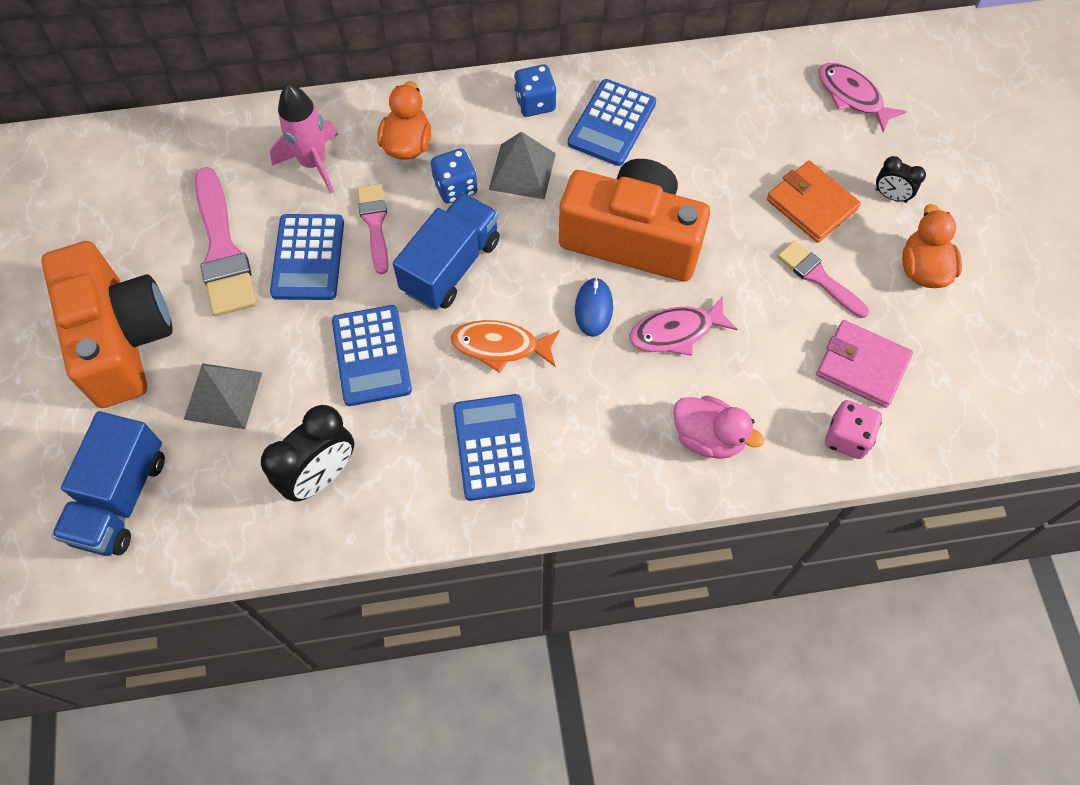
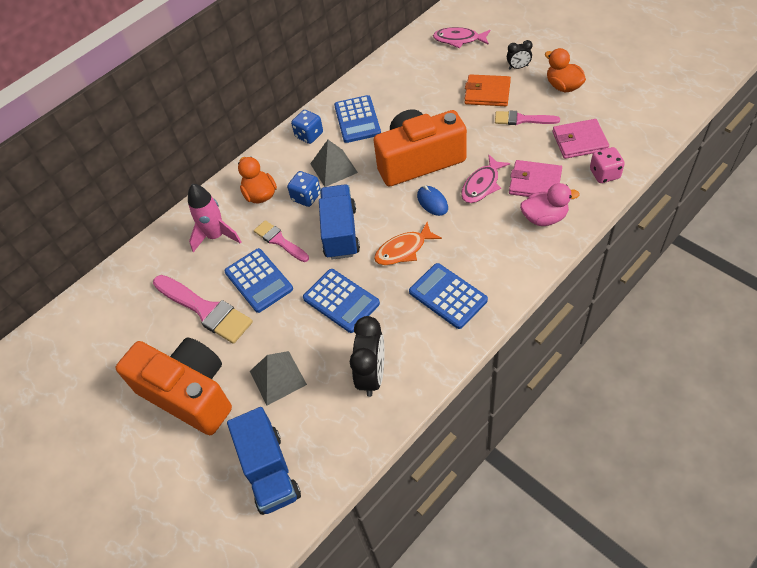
camera: 30 degrees left, 10 degrees down
none -> pink wallet [509,160,562,197]

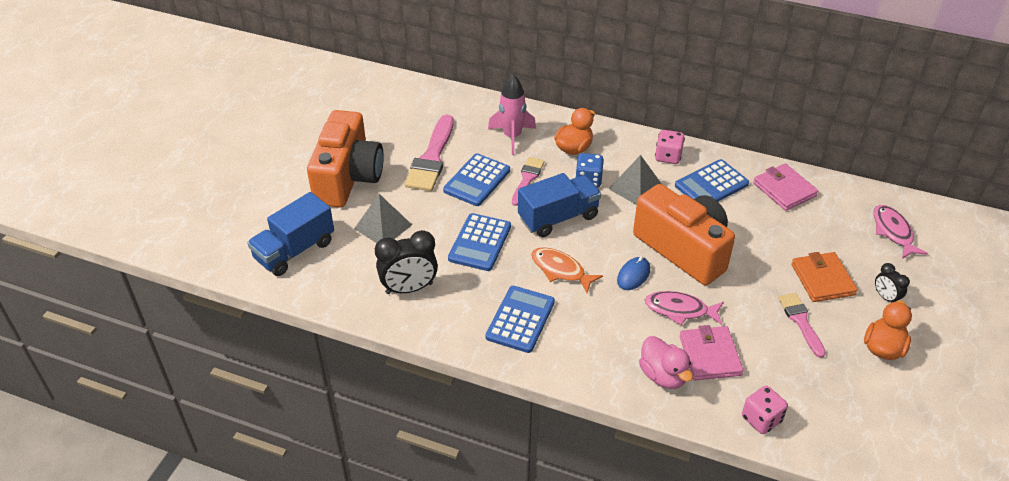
camera: 60 degrees right, 10 degrees down
blue dice [291,110,323,144] -> pink dice [655,130,685,164]
pink wallet [553,119,609,159] -> pink wallet moved to [753,163,818,211]

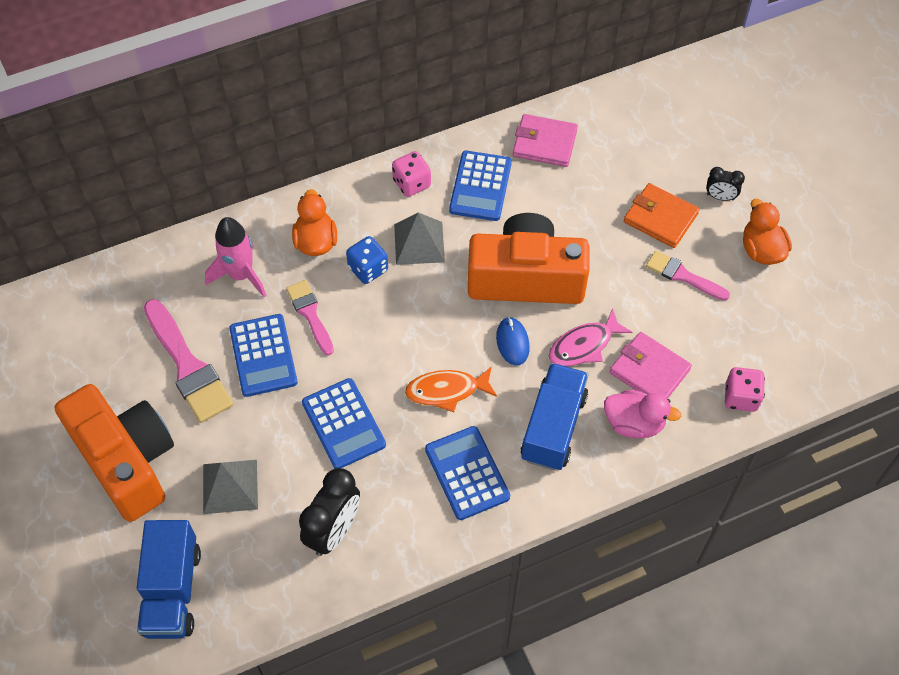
camera: 45 degrees left, 15 degrees up
blue truck [518,173,601,237] -> blue truck moved to [521,363,588,471]
pink fish [874,205,928,259] -> none

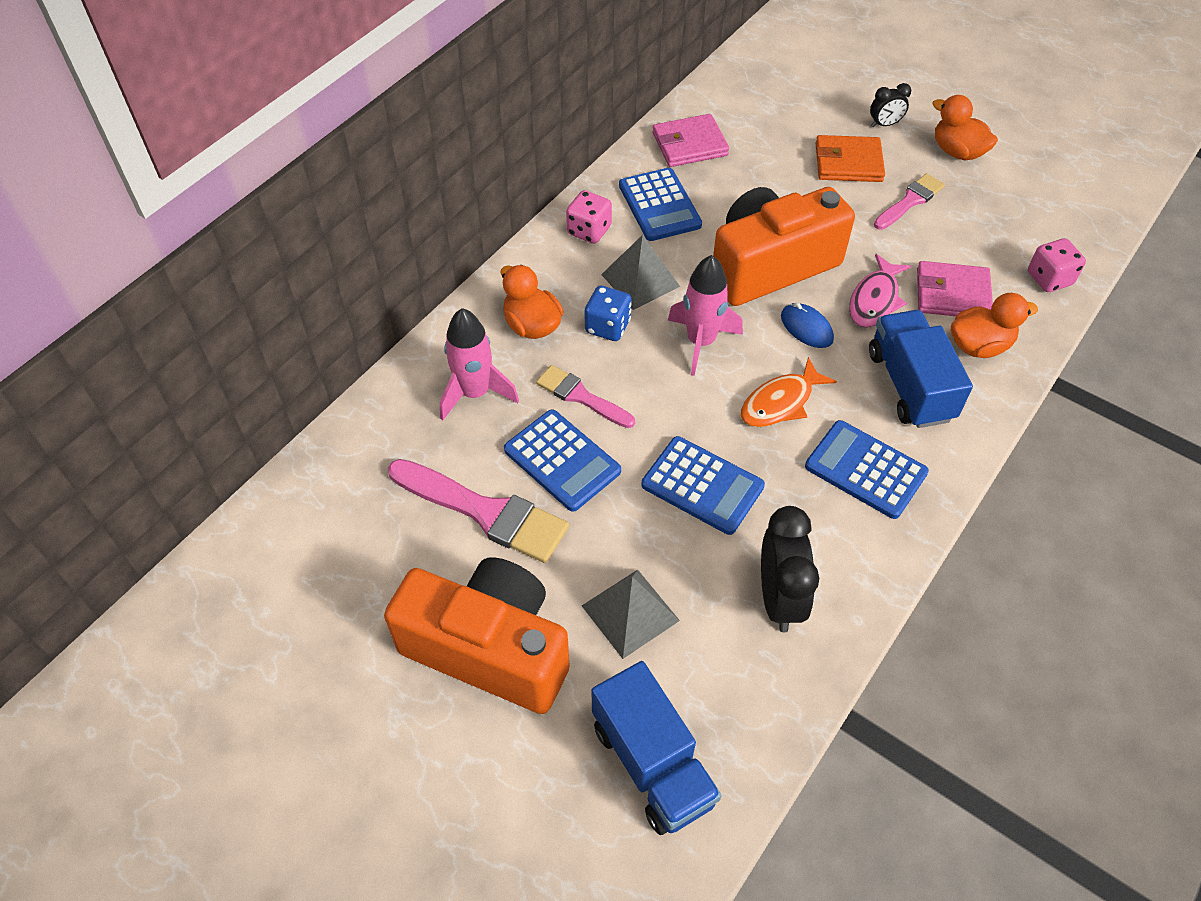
camera: 30 degrees left, 5 degrees down
pink duck [604,390,681,438] -> orange duck [951,293,1038,358]
pink brush [646,250,730,301] -> pink brush turned 135 degrees clockwise [874,173,945,230]
none -> pink rocket [668,255,743,376]

